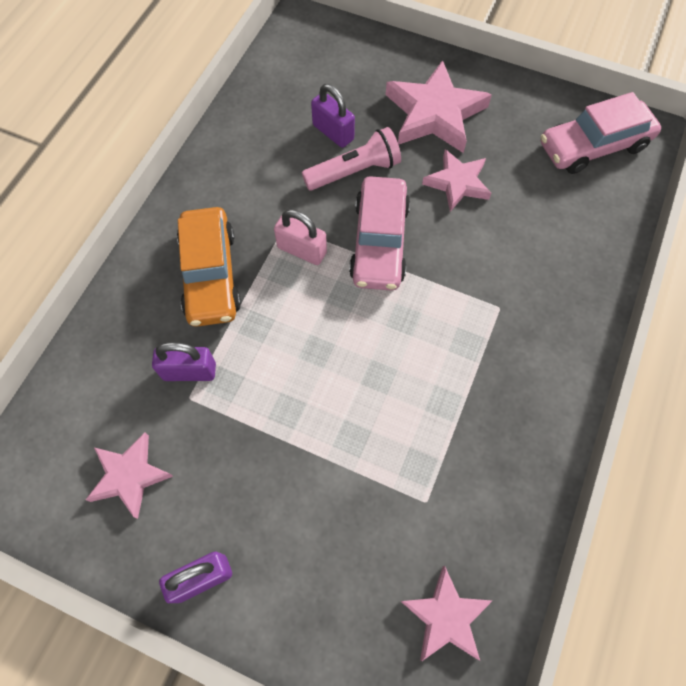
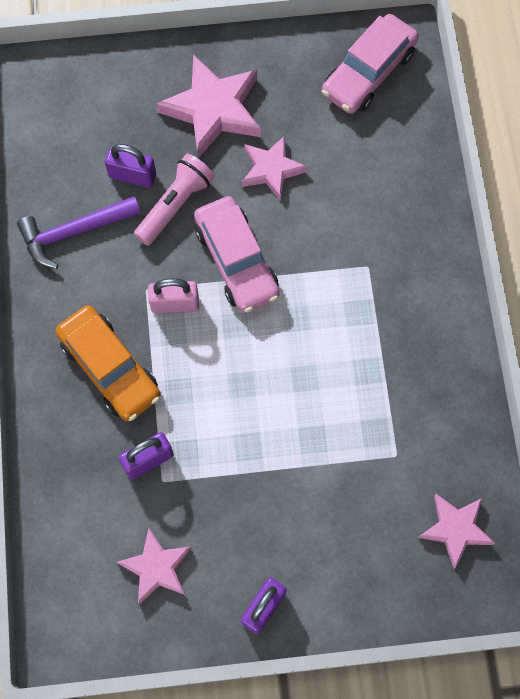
camera: 30 degrees left, 5 degrees up
none -> purple hammer [17,196,141,269]

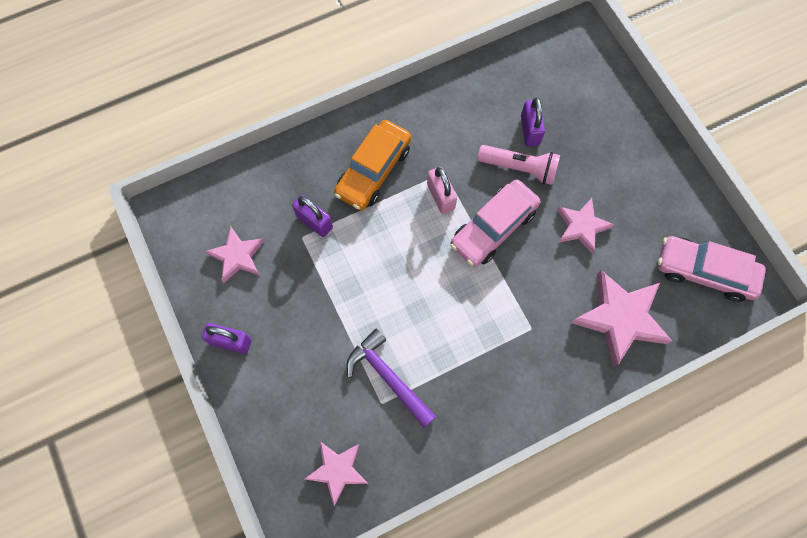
camera: 70 degrees right, 0 degrees up
purple hammer [17,196,141,269] -> purple hammer moved to [347,329,436,428]
pink star [156,55,261,158] -> pink star moved to [571,270,672,367]

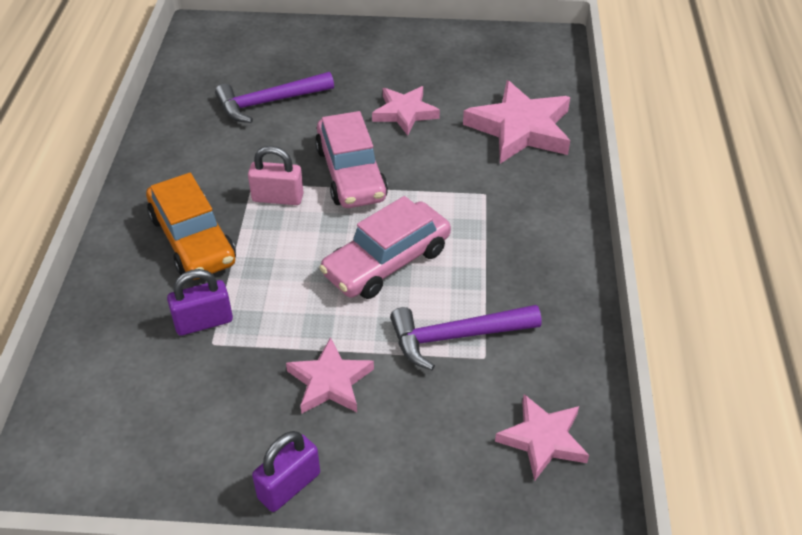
camera: 60 degrees left, 25 degrees down
pink star [205,226,264,283] -> pink star moved to [286,337,374,414]
pink flashlight [478,145,560,185] -> none
purple padlock [521,98,545,146] -> purple hammer [215,72,334,123]
pink car [658,236,766,302] -> pink car moved to [319,196,451,299]

